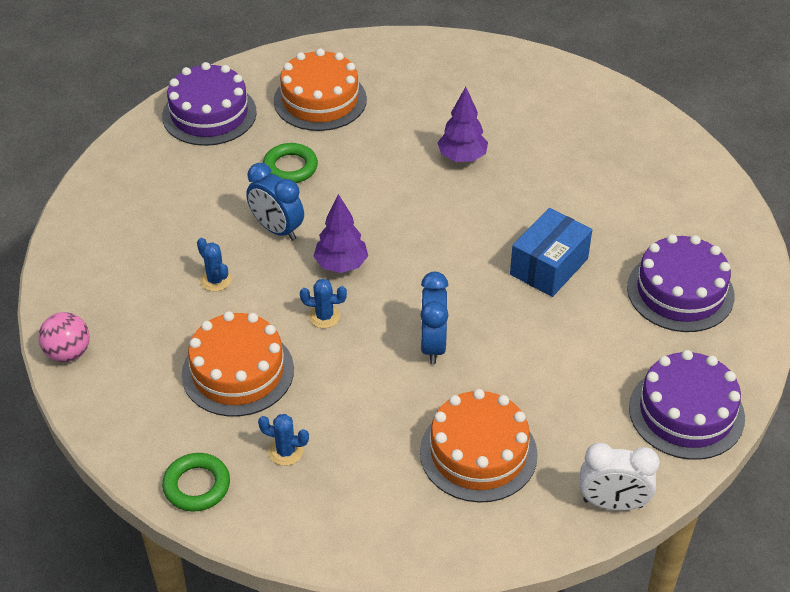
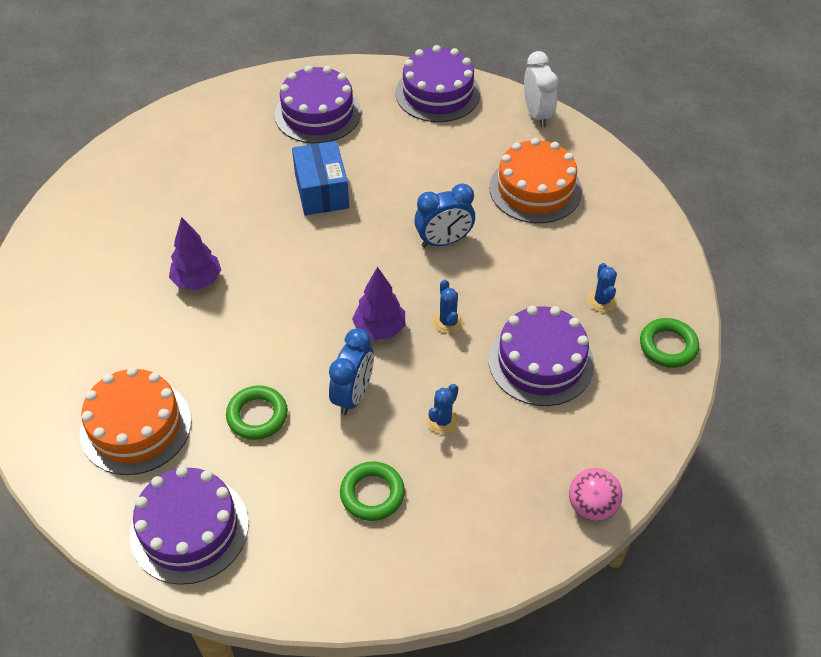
camera: 110 degrees left, 5 degrees up
orange cake [182,311,294,417] -> purple cake [489,305,594,406]
blue box [510,208,592,297] -> blue box turned 60 degrees clockwise [292,141,349,215]
none -> green ring [340,461,405,521]

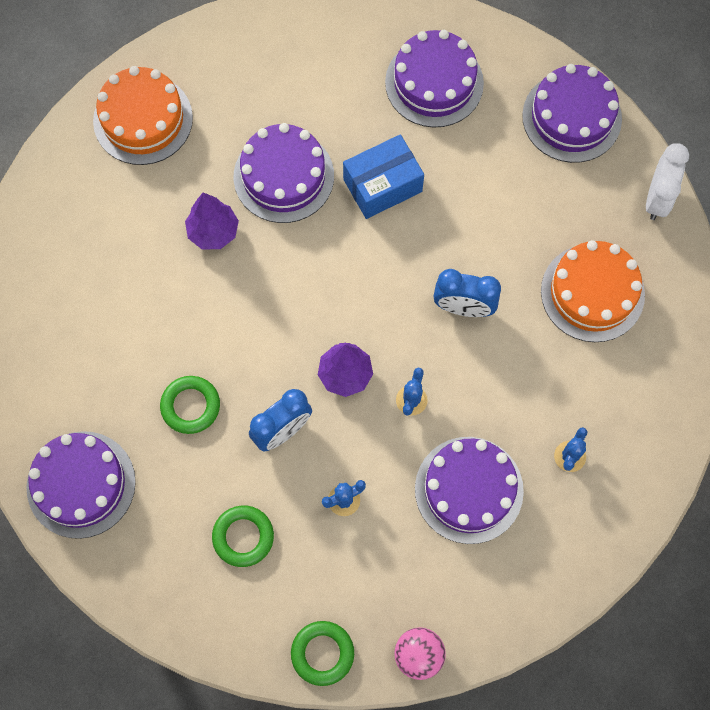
camera: 30 degrees right, 20 degrees up
orange cake [80,367,191,475] -> orange cake moved to [93,66,193,165]
blue box [292,141,349,215] -> blue box turned 45 degrees clockwise [343,134,424,219]
green ring [640,318,699,368] -> green ring moved to [291,621,354,686]
none -> purple cake [234,123,334,223]

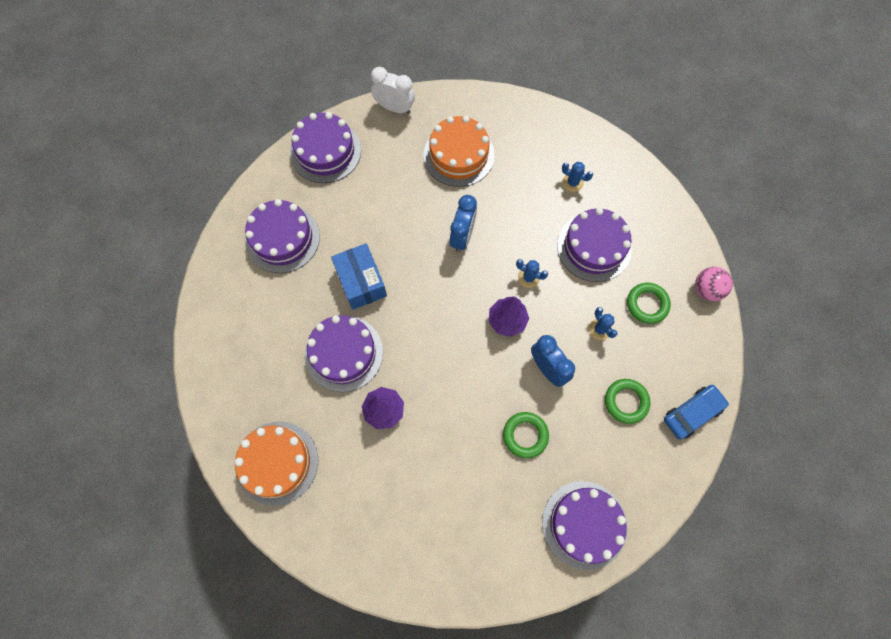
camera: 85 degrees left, 0 degrees up
green ring [291,621,354,686] -> green ring moved to [627,283,671,324]
none -> blue car [664,385,729,440]

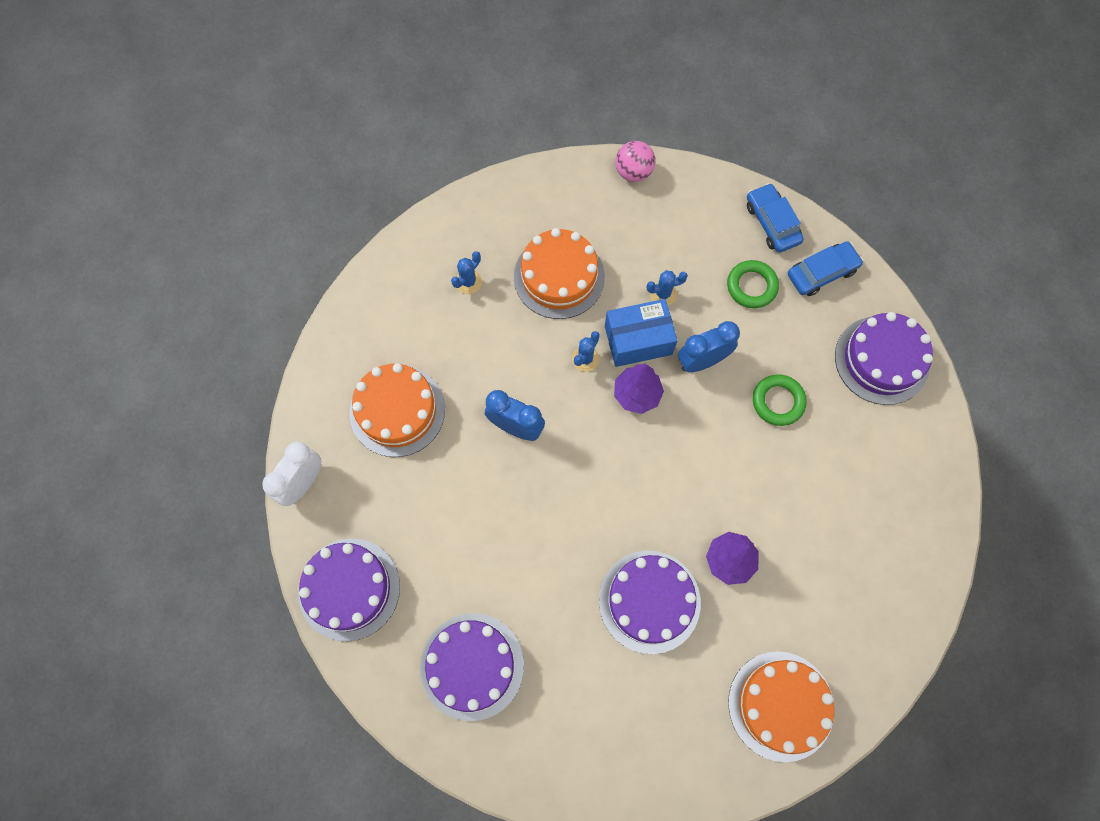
camera: 80 degrees left, 0 degrees up
blue box [331,243,387,310] -> blue box moved to [605,299,678,367]
purple cake [557,208,632,282] -> orange cake [514,228,605,319]
green ring [627,283,671,324] -> none
none -> blue car [788,241,863,296]

